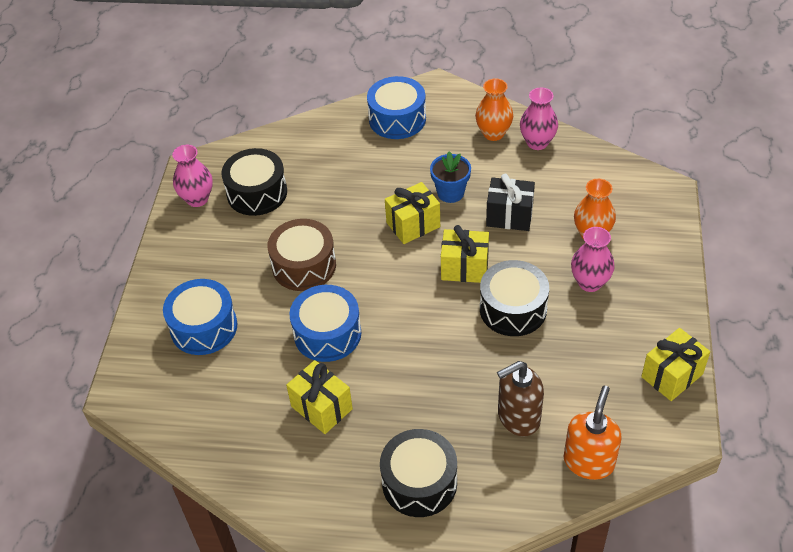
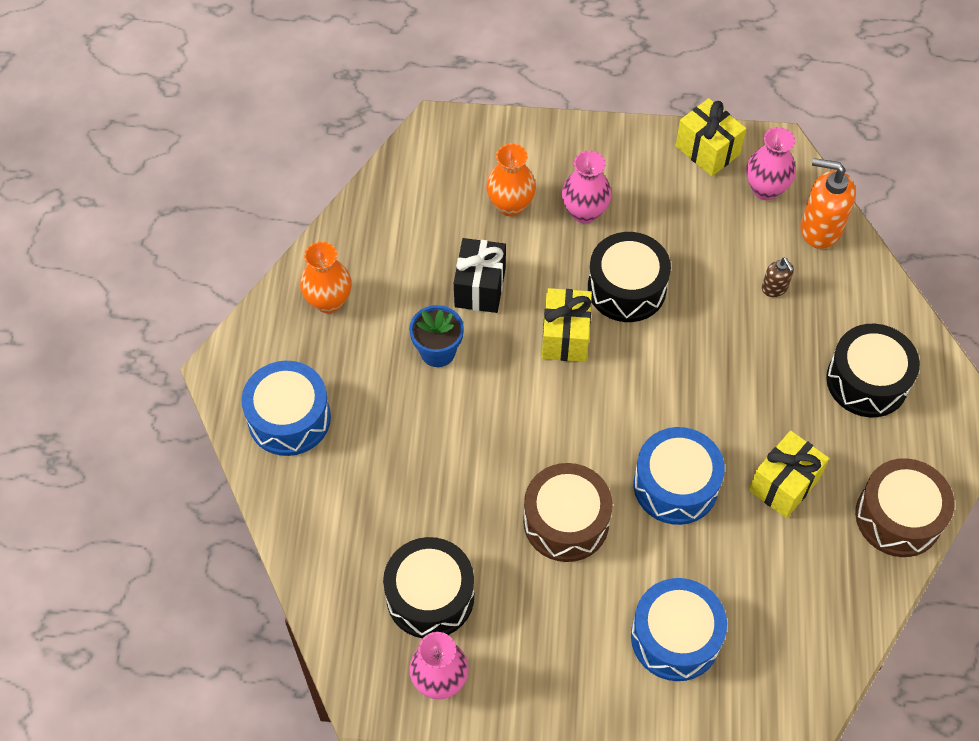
camera: 95 degrees left, 10 degrees up
yellow gift [385,182,440,244] -> none
brown soap dispenser [497,361,544,436] -> brown soap dispenser [762,258,794,297], size x0.52
pink vase [520,87,558,150] -> pink vase moved to [746,127,796,200]
none -> brown drum [855,458,955,557]

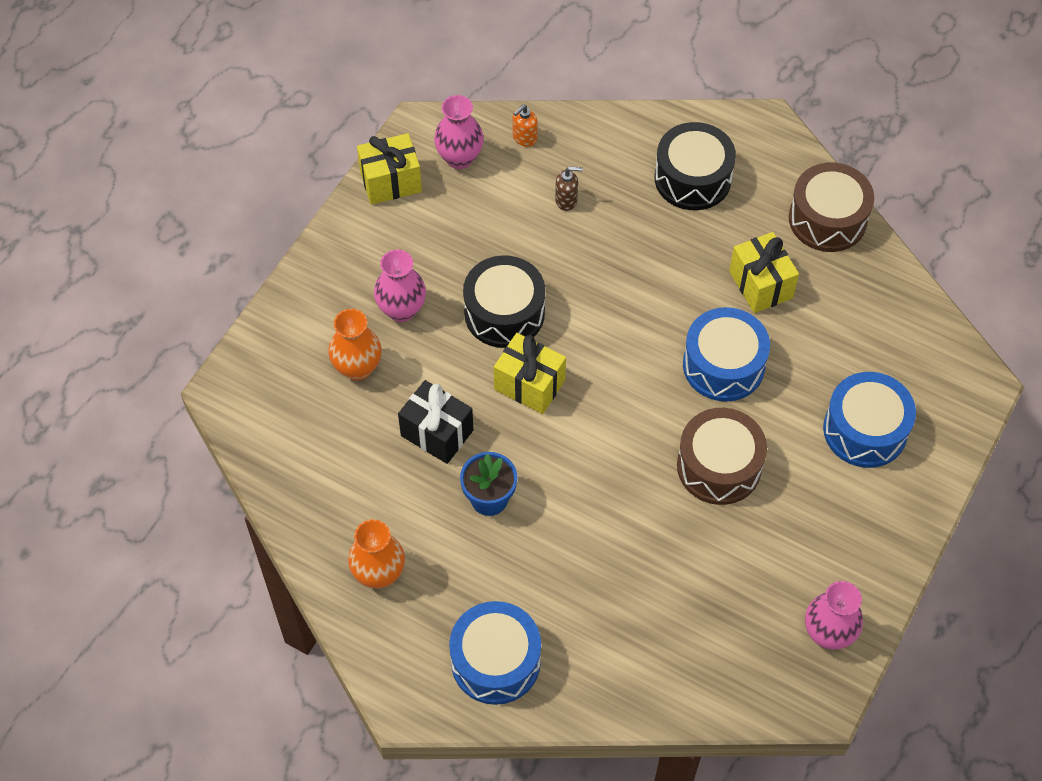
camera: 65 degrees left, 0 degrees up
black drum [383,537,474,638] -> none
orange soap dispenser [801,158,856,249] -> orange soap dispenser [512,105,538,147], size x0.52

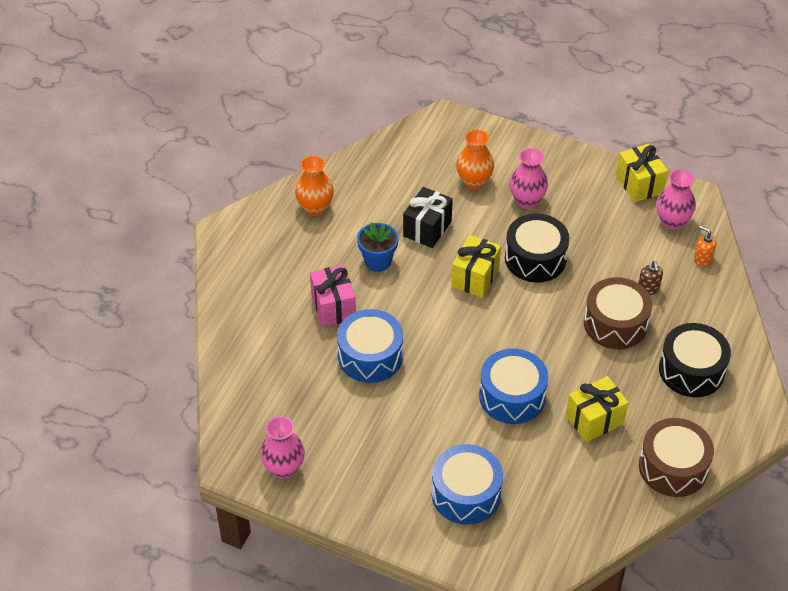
camera: 85 degrees right, 10 degrees down
blue drum [449,601,541,705] -> blue drum moved to [337,309,403,383]
brown drum [677,408,767,505] -> brown drum moved to [584,277,652,349]
none -> pink gift [310,265,356,327]

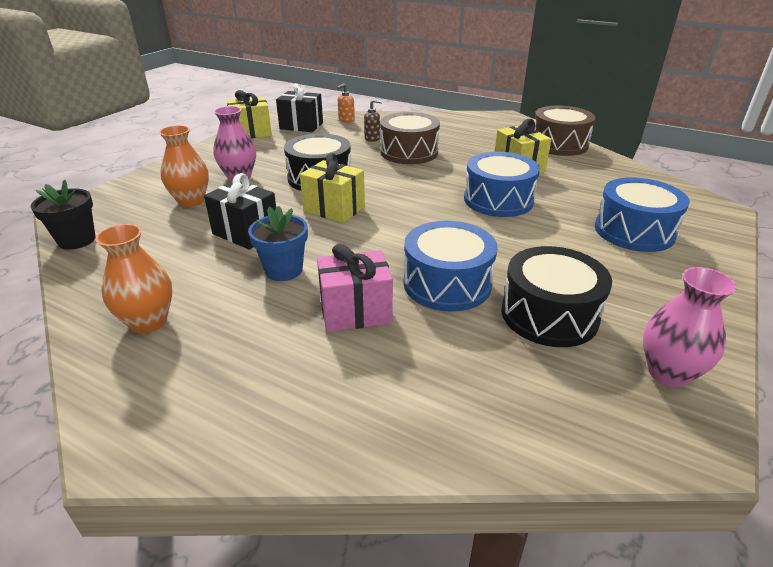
camera: 85 degrees left, 15 degrees down
pink vase [656,169,696,230] -> black gift [276,83,323,132]
black drum [659,323,731,397] -> black drum moved to [501,246,612,347]
none -> black flower pot [31,180,96,250]

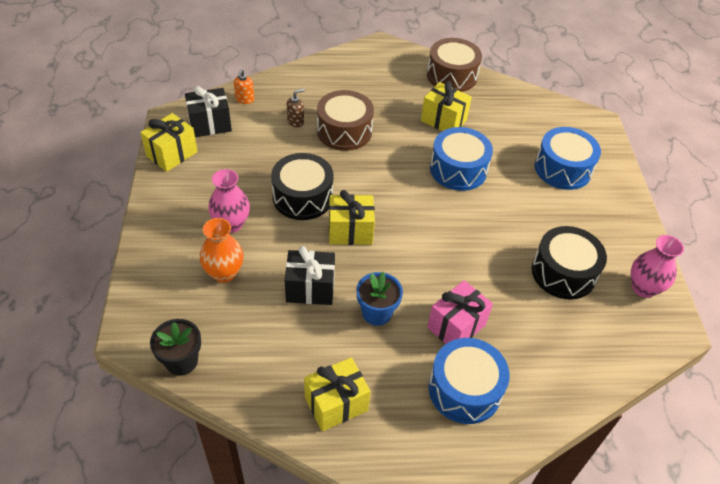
camera: 35 degrees left, 15 degrees up
orange vase [95,224,172,334] -> yellow gift [304,357,371,431]
blue drum [404,221,498,312] -> blue drum moved to [429,338,510,424]

